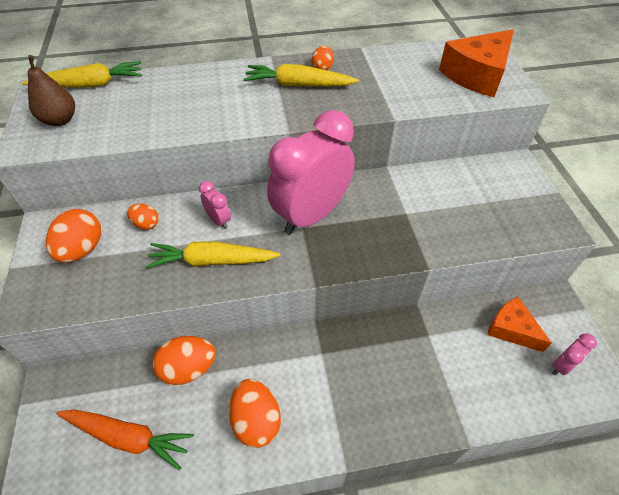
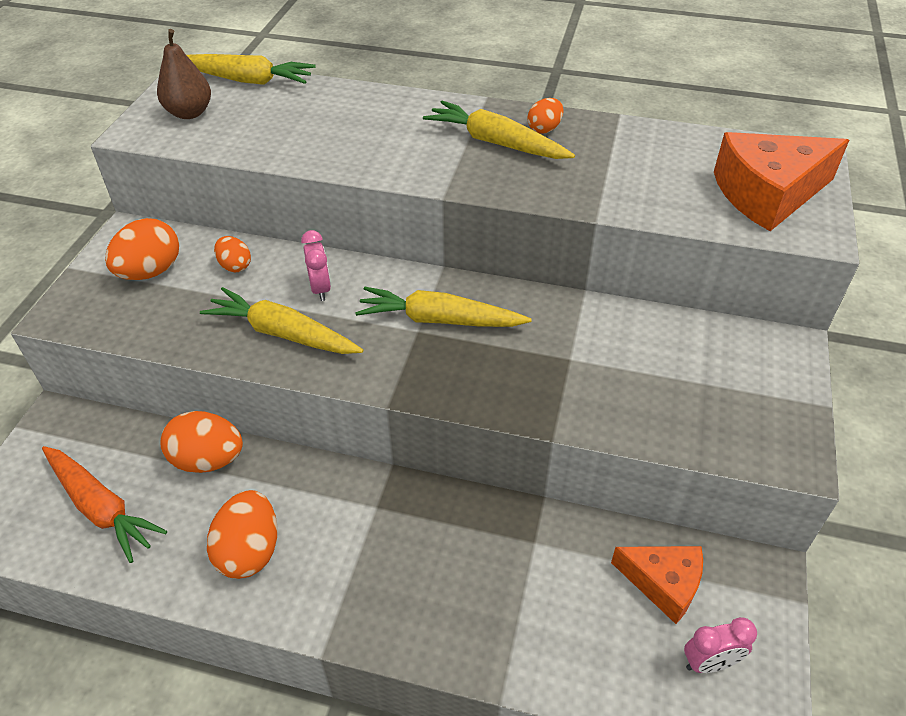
camera: 25 degrees right, 5 degrees down
pink clock [267,110,355,235] -> yellow carrot [355,287,532,327]
orange cheese [487,297,552,352] -> orange cheese turned 135 degrees clockwise [611,546,703,624]

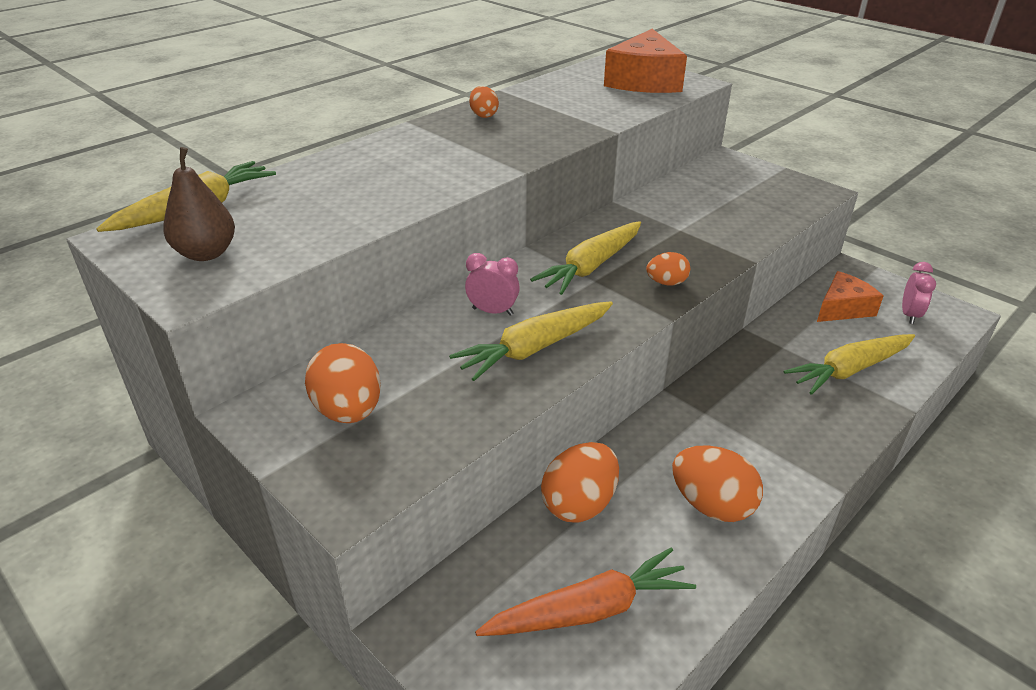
camera: 60 degrees left, 10 degrees down
orange egg [214,236,251,273] -> orange egg moved to [646,252,690,285]
yellow carrot [423,101,575,159] -> yellow carrot moved to [784,334,915,395]

